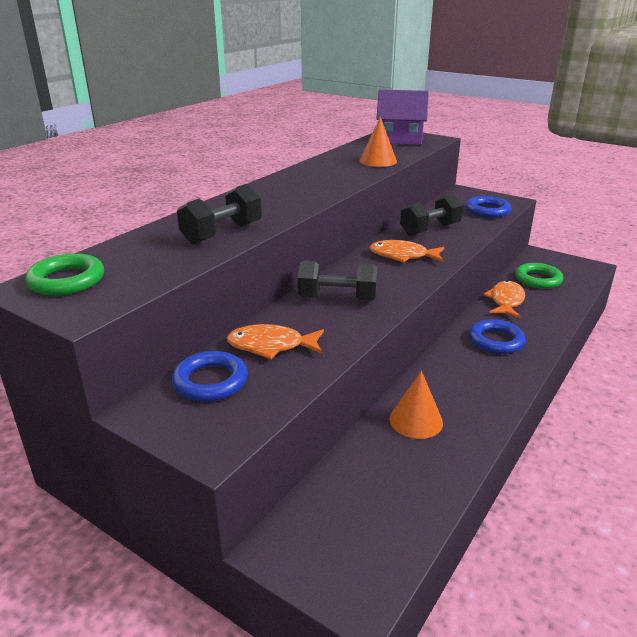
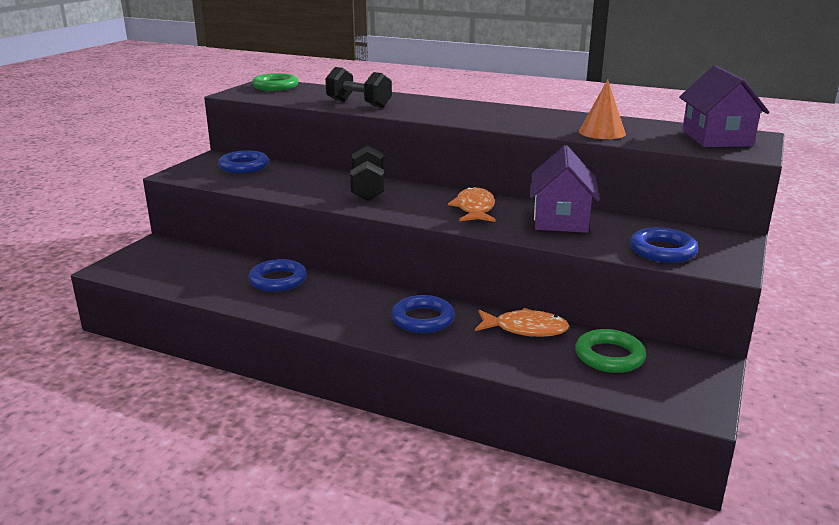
camera: 80 degrees right, 5 degrees down
orange fish [227,324,324,359] -> none
orange cone [389,371,443,439] -> blue ring [248,259,307,292]
black dumbbell [400,194,463,236] -> purple house [530,145,600,233]

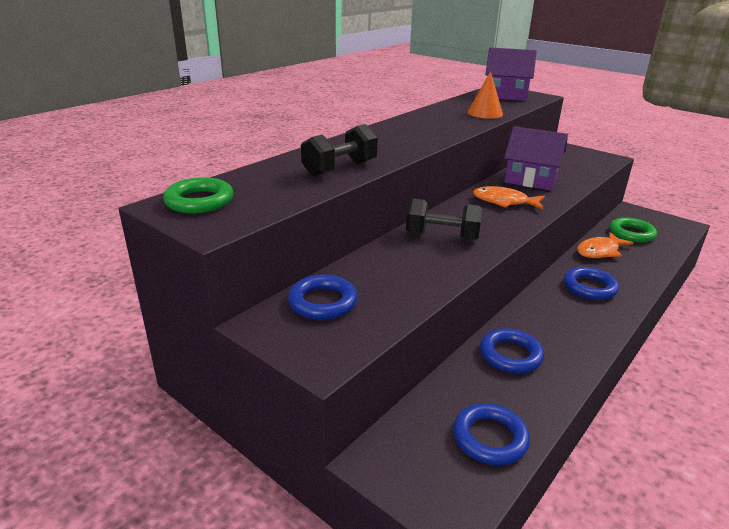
camera: 75 degrees left, 5 degrees up
orange fish [475,308,569,337] -> orange fish turned 150 degrees counterclockwise [577,232,634,258]
blue ring [630,227,698,263] -> blue ring moved to [453,403,530,465]

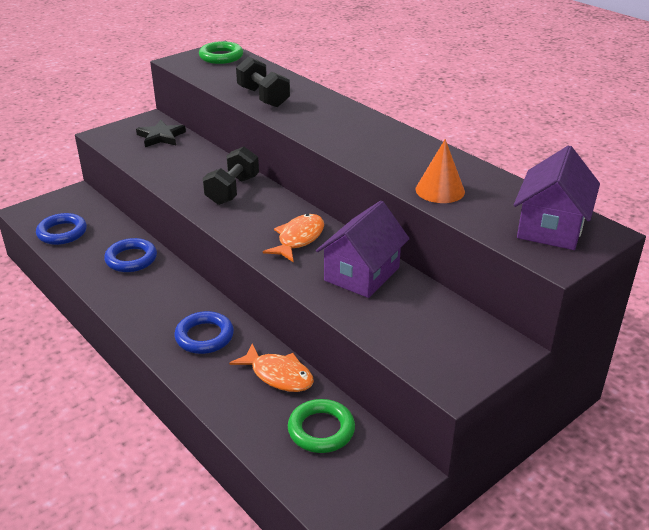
camera: 100 degrees right, 5 degrees up
blue ring [288,275,358,320] -> black star [136,120,186,147]
orange fish [577,232,634,258] -> orange fish turned 150 degrees clockwise [229,343,314,392]

